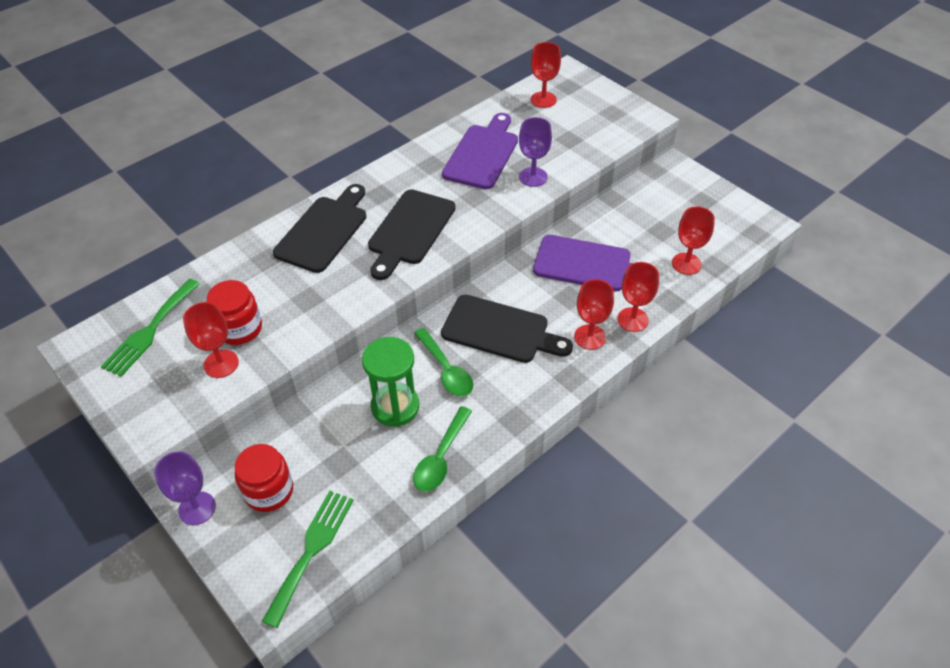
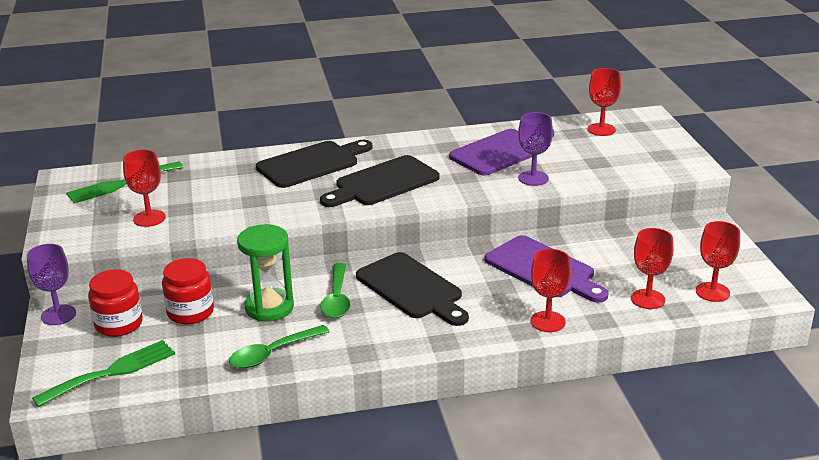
camera: 30 degrees right, 20 degrees down
red jar [207,280,262,345] -> red jar moved to [162,258,214,324]
red goblet [574,279,614,350] -> red goblet moved to [696,221,740,302]

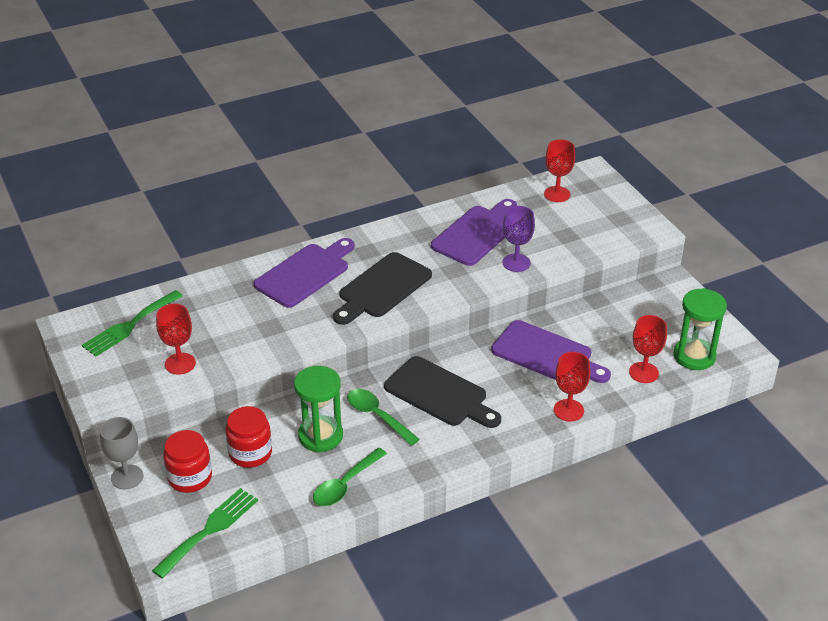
camera: 15 degrees left, 10 degrees up
purple goblet [27,244,76,325] -> grey goblet [100,417,143,489]
black cutting board [256,140,372,188] -> purple cutting board [254,238,355,308]
green spoon [320,263,350,318] -> green spoon turned 150 degrees clockwise [347,389,420,446]
red goblet [696,221,740,302] -> green hourglass [673,288,727,370]

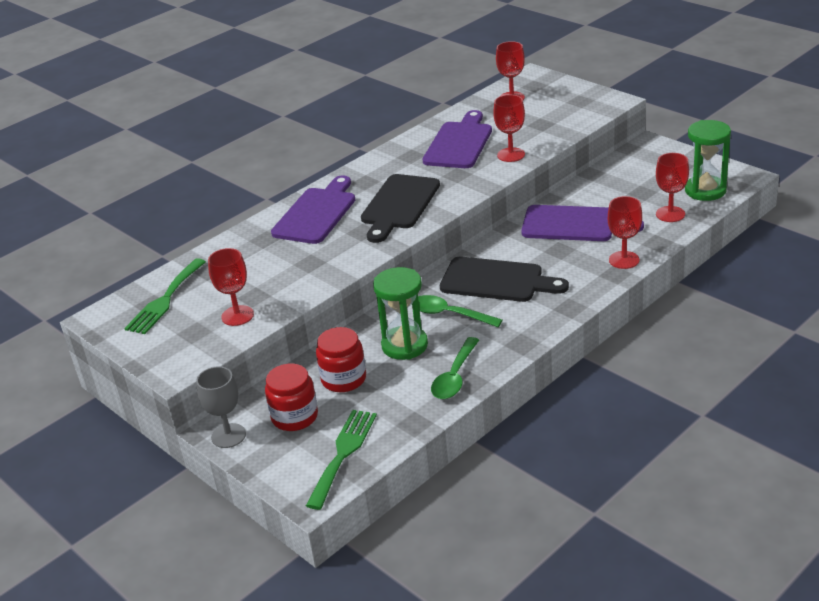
camera: 15 degrees left, 5 degrees down
purple goblet [503,206,535,272] -> red goblet [493,95,525,162]

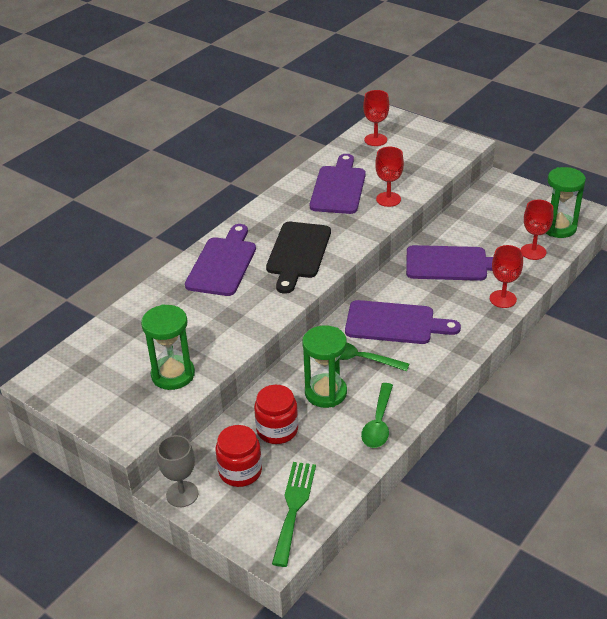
camera: 10 degrees left, 5 degrees up
green fork [124,258,206,334] -> none
red goblet [208,248,254,326] -> green hourglass [141,304,195,390]
black cutting board [440,257,569,302] -> purple cutting board [345,300,461,344]

